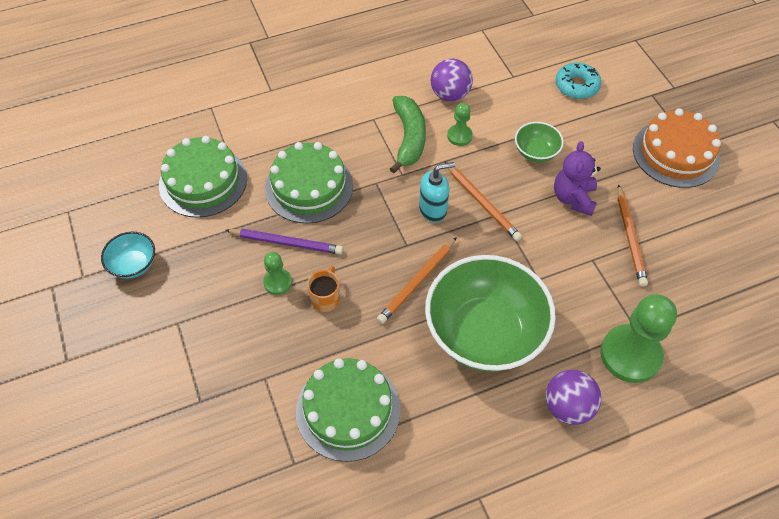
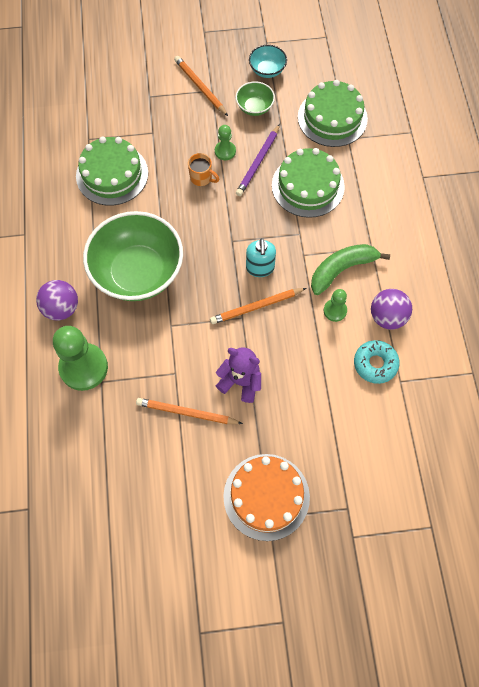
camera: 105 degrees right, 10 degrees up
orange pencil [377,237,457,324] -> orange pencil moved to [174,56,228,116]
green banana [390,96,426,173] -> green banana turned 135 degrees clockwise [311,244,390,295]
green bowl [515,122,564,162] -> green bowl moved to [236,81,275,116]
turquoise donut [555,63,601,99] -> turquoise donut moved to [354,340,400,384]

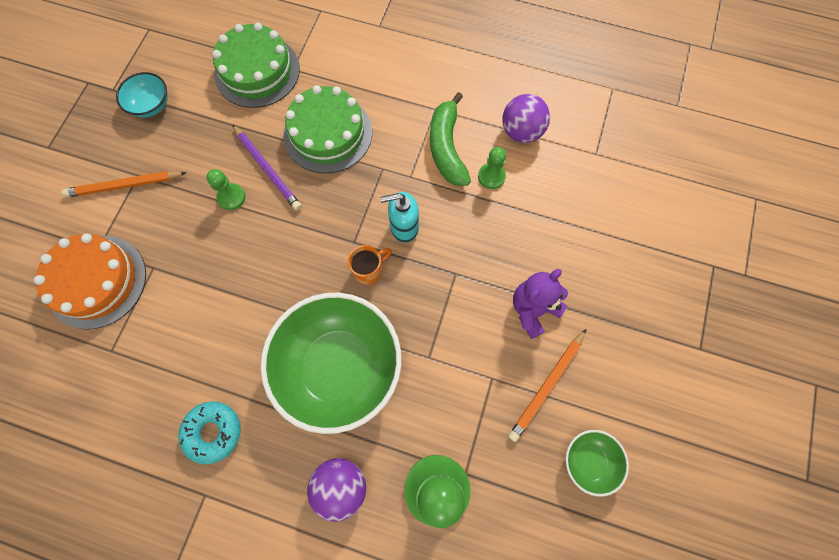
camera: 65 degrees left, 5 degrees up
green cake [76,137,148,206] -> none
orange mug [188,153,220,186] -> orange mug moved to [348,245,392,285]
orange pencil [210,288,306,324] -> none
orange cake [223,454,310,541] -> orange cake moved to [34,234,146,329]
green bowl [236,81,275,116] -> green bowl moved to [566,430,629,497]
turquoise soap dispenser [246,238,276,277] -> turquoise soap dispenser turned 150 degrees clockwise [380,192,419,243]
turquoise donut [354,340,400,384] -> turquoise donut moved to [178,401,241,464]

